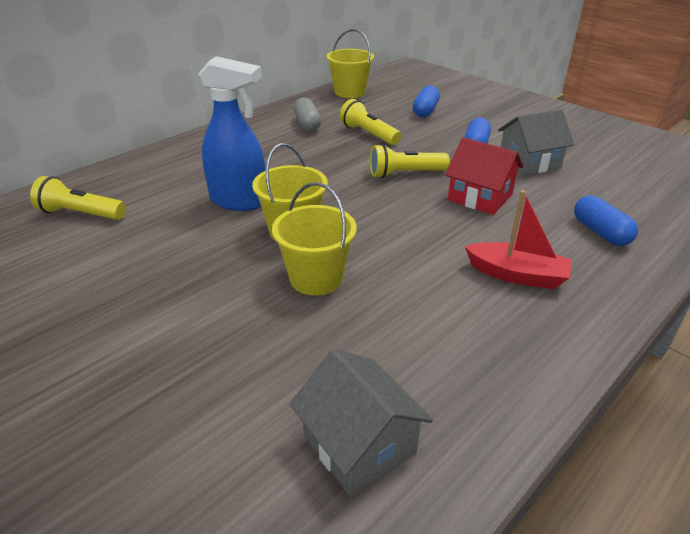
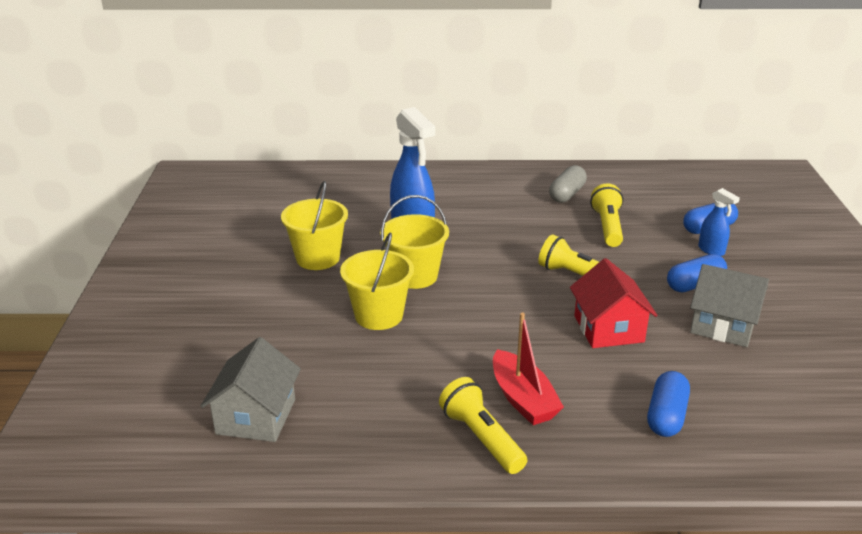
camera: 45 degrees right, 5 degrees down
yellow flashlight [30,176,126,220] -> yellow flashlight moved to [439,377,527,474]
yellow bucket [326,29,374,98] -> yellow bucket moved to [281,181,348,270]
none -> blue spray bottle [698,188,740,256]

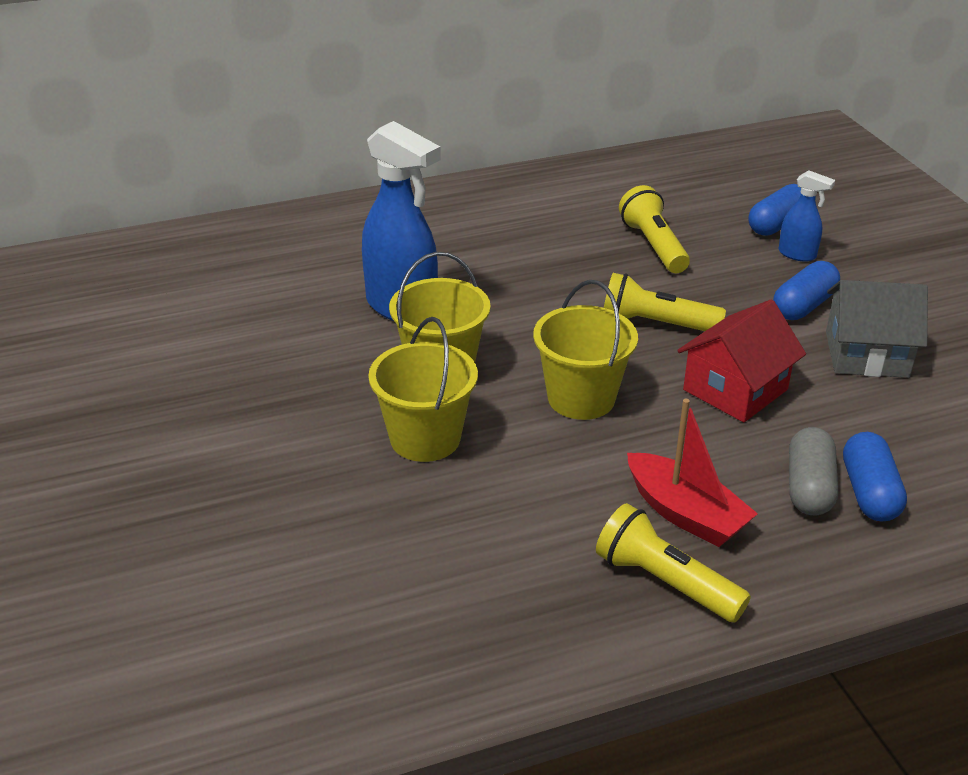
camera: 20 degrees left, 5 degrees up
grey house [201,337,301,442] -> none
yellow bucket [281,181,348,270] -> yellow bucket moved to [533,280,638,420]
grey capsule [549,165,587,203] -> grey capsule moved to [789,427,838,515]
red house [570,258,658,348] -> red house turned 75 degrees clockwise [677,299,806,422]

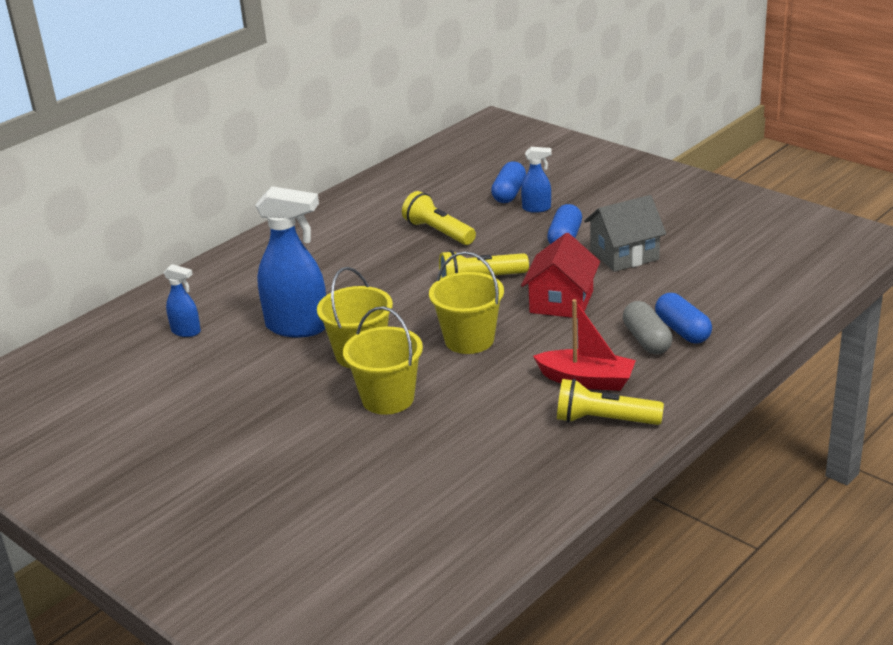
camera: 25 degrees left, 5 degrees down
none -> blue spray bottle [163,264,201,337]

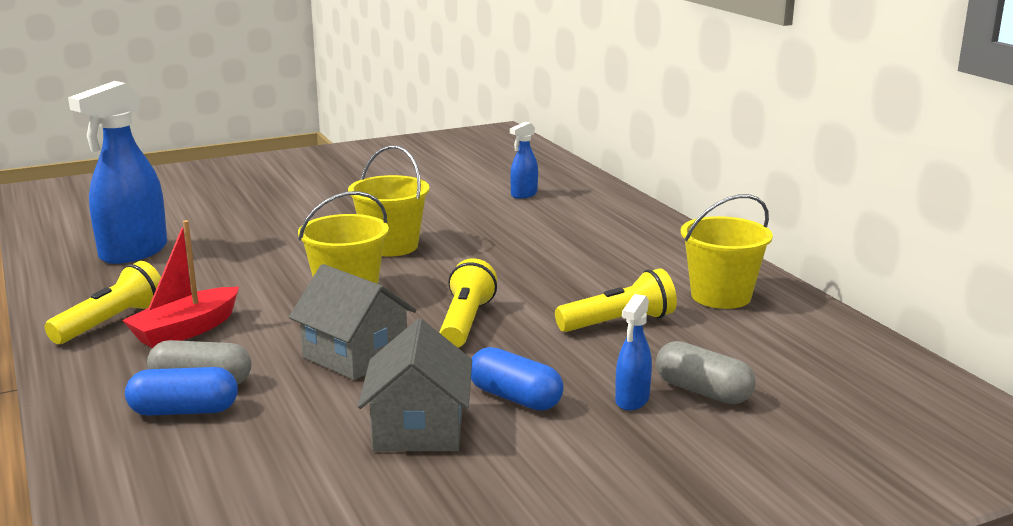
camera: 110 degrees right, 10 degrees down
blue spray bottle [255,186,326,338] -> blue spray bottle moved to [68,81,167,264]
yellow bucket [343,306,423,415] -> yellow bucket moved to [681,194,773,309]
blue capsule [491,161,526,203] -> grey capsule [656,341,755,404]
red house [521,233,600,318] -> grey house [289,264,417,380]

